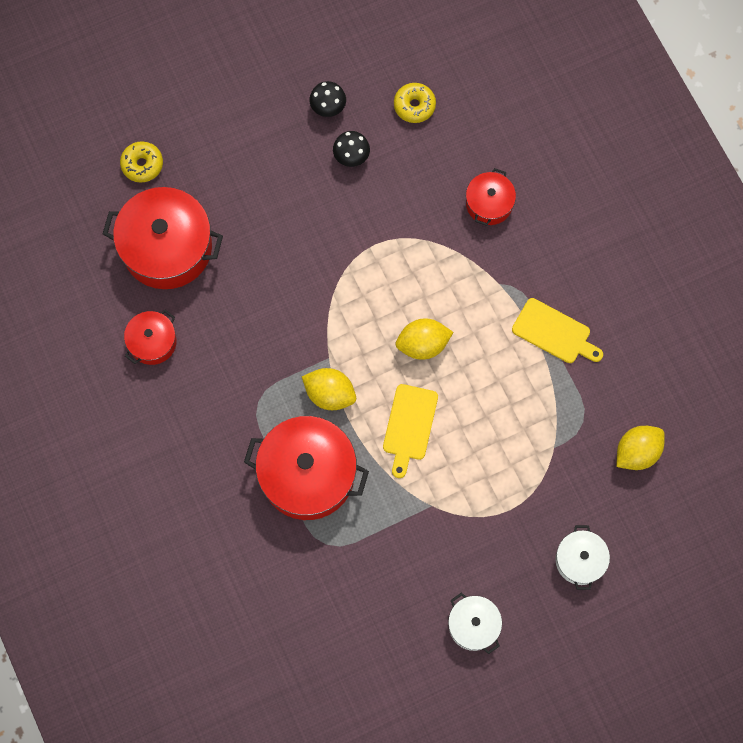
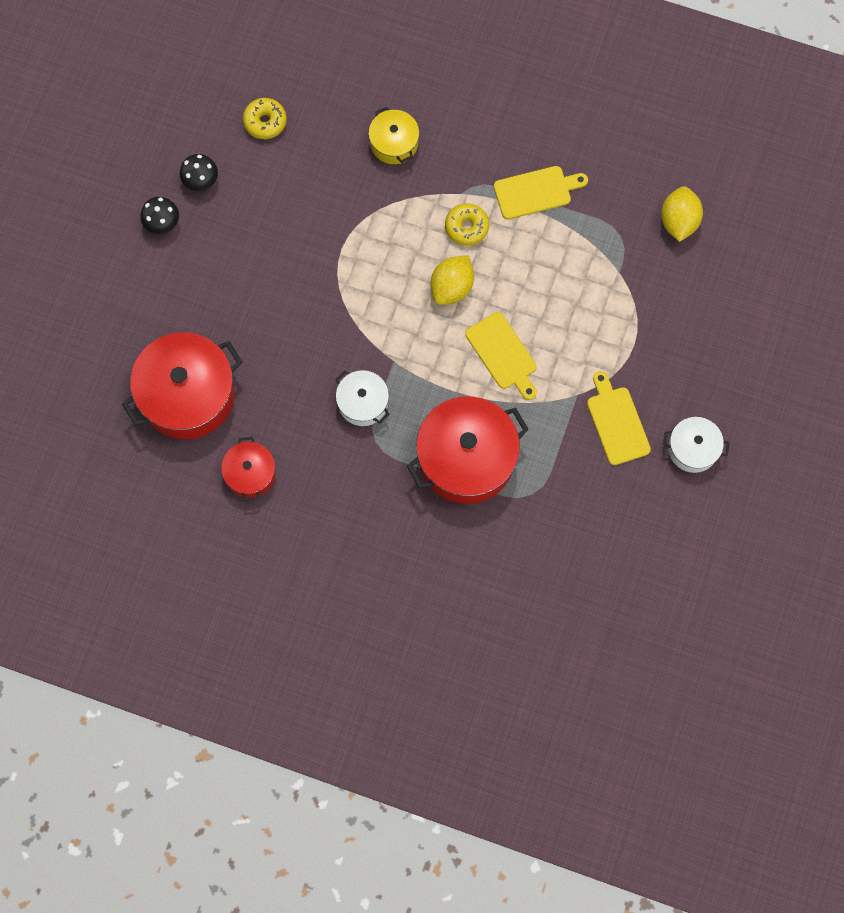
camera: 45 degrees left, 0 degrees up
yellow donut [120,141,163,183] -> yellow donut moved to [445,203,489,246]
yellow lemon [302,368,356,410] -> none
black mushroom [333,131,370,167] -> black mushroom moved to [141,197,179,234]
red pot [466,168,516,226] -> yellow pot [369,107,419,164]
white pot [556,525,610,590] -> white pot moved to [335,370,390,426]
none -> yellow cutting board [587,371,651,465]

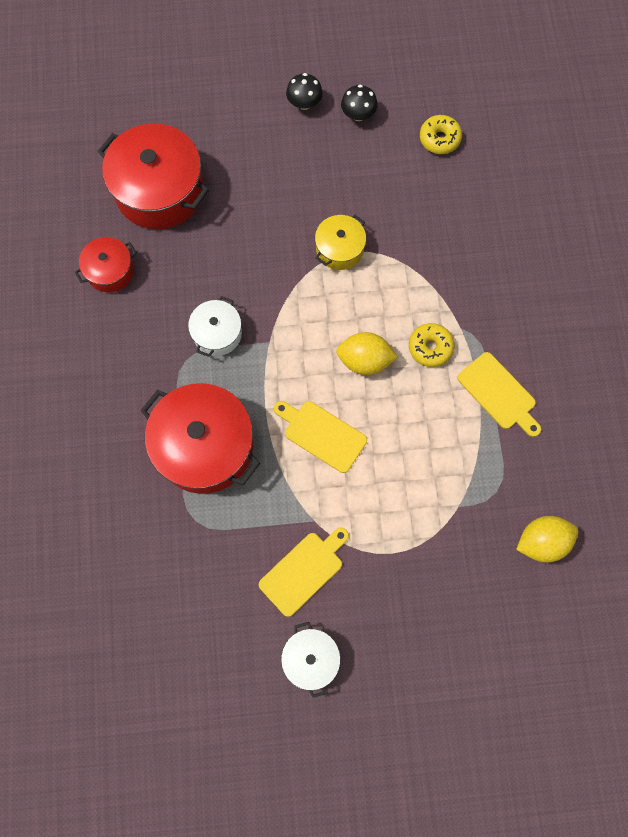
camera: 65 degrees right, 0 degrees up
yellow pot [369,107,419,164] -> yellow pot moved to [315,215,366,270]
yellow cutting board [465,312,537,400] -> yellow cutting board turned 90 degrees clockwise [274,401,367,473]

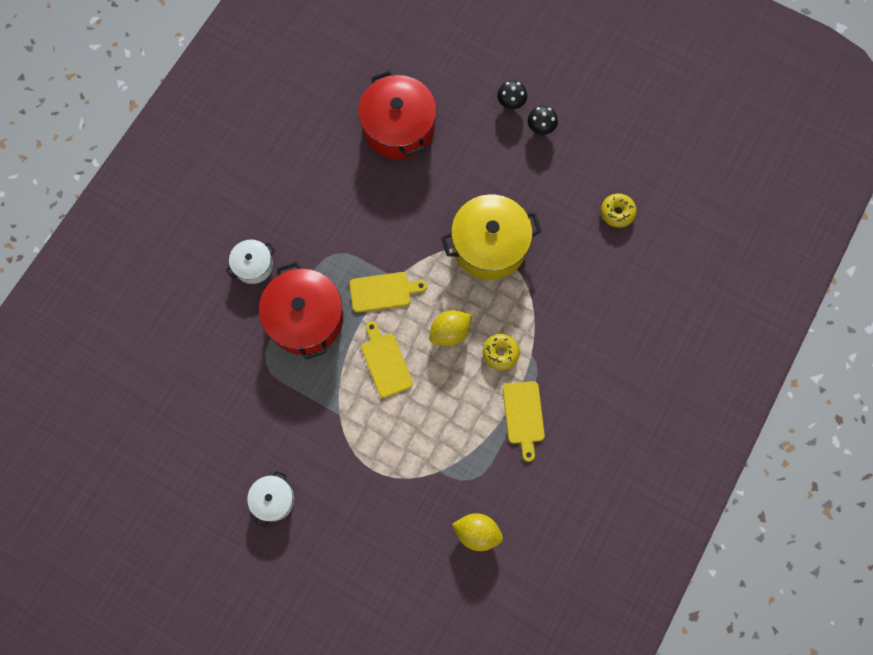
camera: 35 degrees right, 0 degrees up
red pot [75,237,137,293] -> none
white pot [188,296,242,357] -> white pot moved to [226,239,275,284]
yellow cutting board [259,527,349,617] -> yellow cutting board moved to [349,272,427,312]
yellow pot [315,215,366,270] -> yellow pot [441,194,542,280], size x1.91
yellow lemon [336,332,398,375] -> yellow lemon turned 75 degrees counterclockwise [429,310,472,346]
black mushroom [341,85,378,121] -> black mushroom moved to [497,80,527,109]

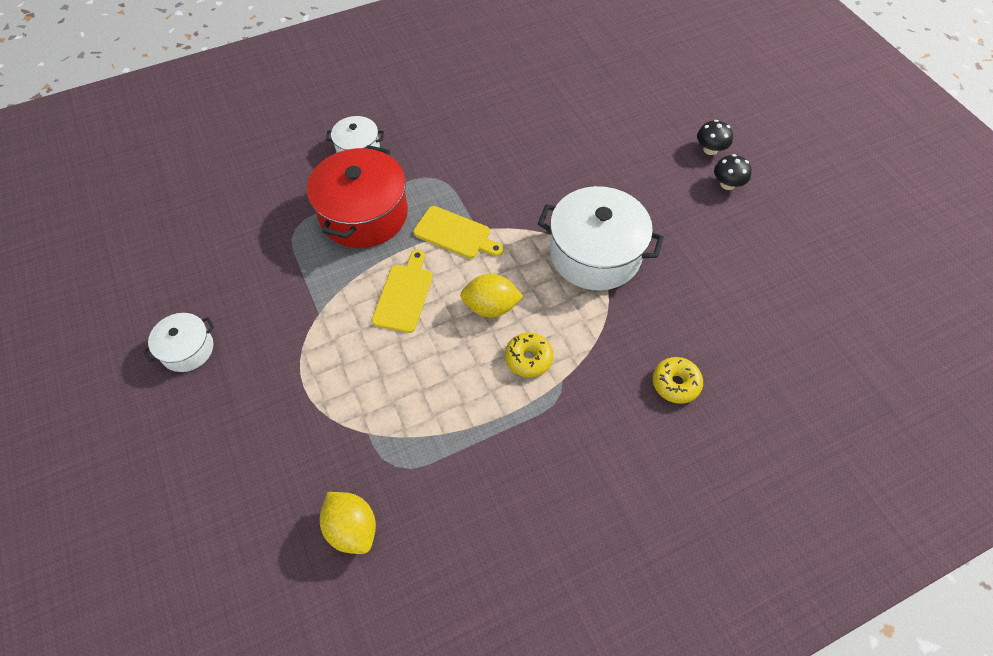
camera: 35 degrees right, 15 degrees down
red pot [358,71,437,159] -> none
yellow pot [441,194,542,280] -> white pot [538,186,664,291]
yellow cutting board [503,381,545,462] -> none
yellow donut [601,194,637,228] -> yellow donut moved to [653,357,703,404]

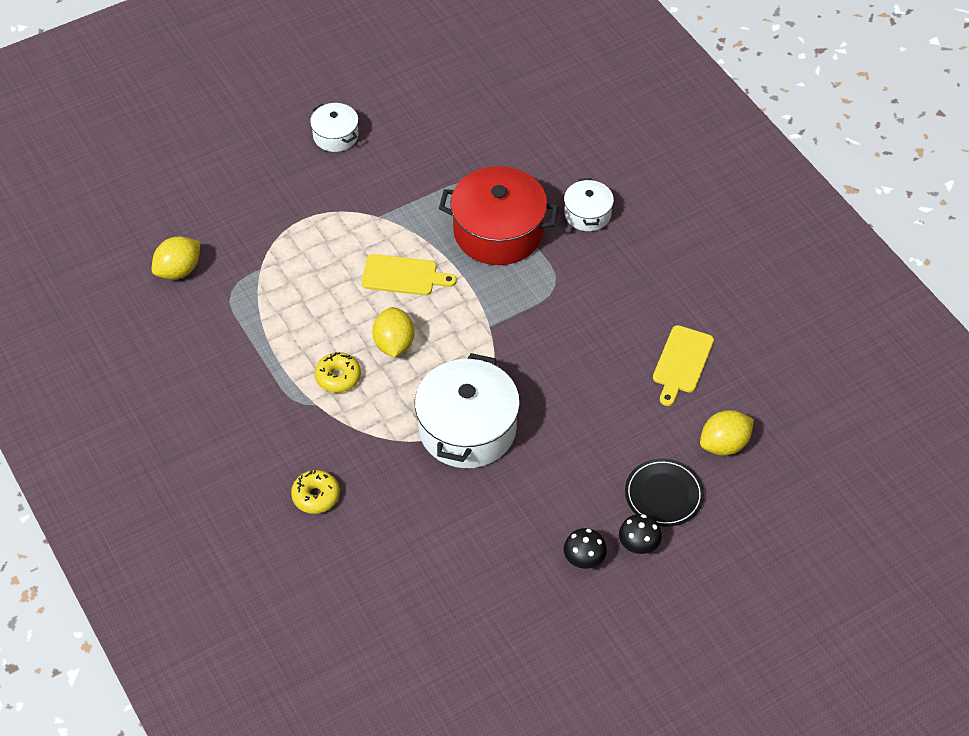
camera: 85 degrees right, 5 degrees down
yellow cutting board [413,206,504,259] -> yellow cutting board moved to [653,325,714,406]
none -> black plate [625,458,704,527]
none -> yellow lemon [700,410,754,456]

